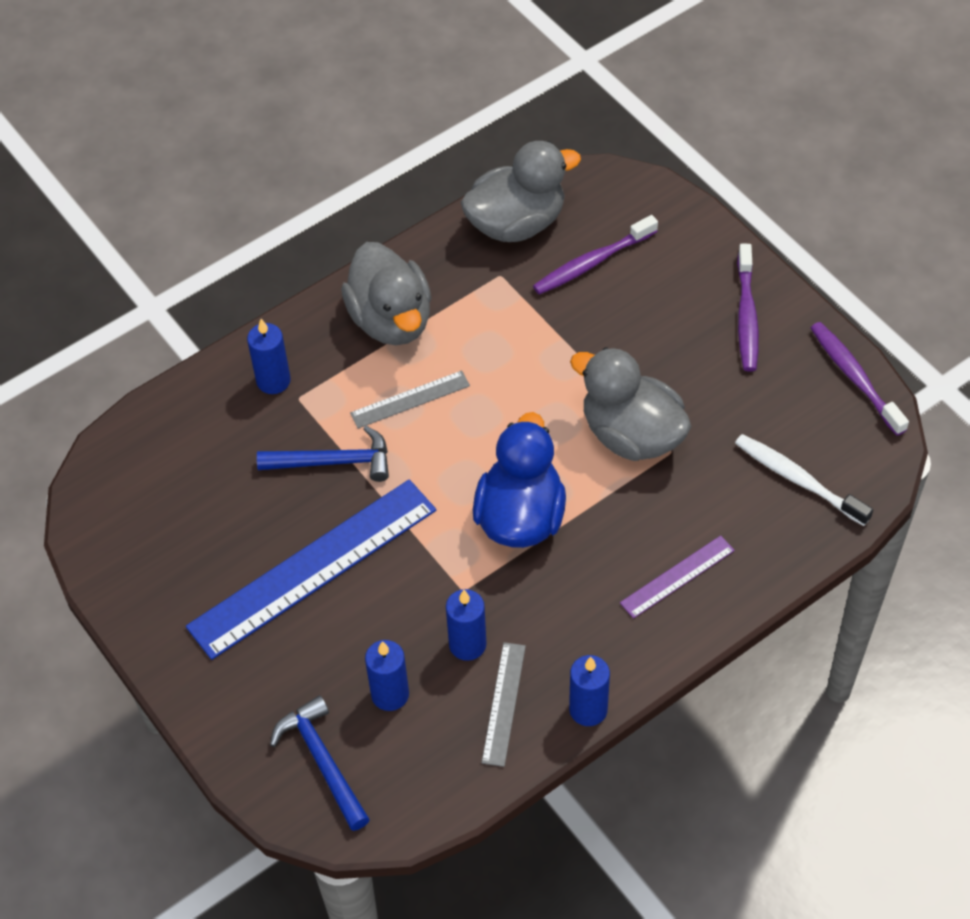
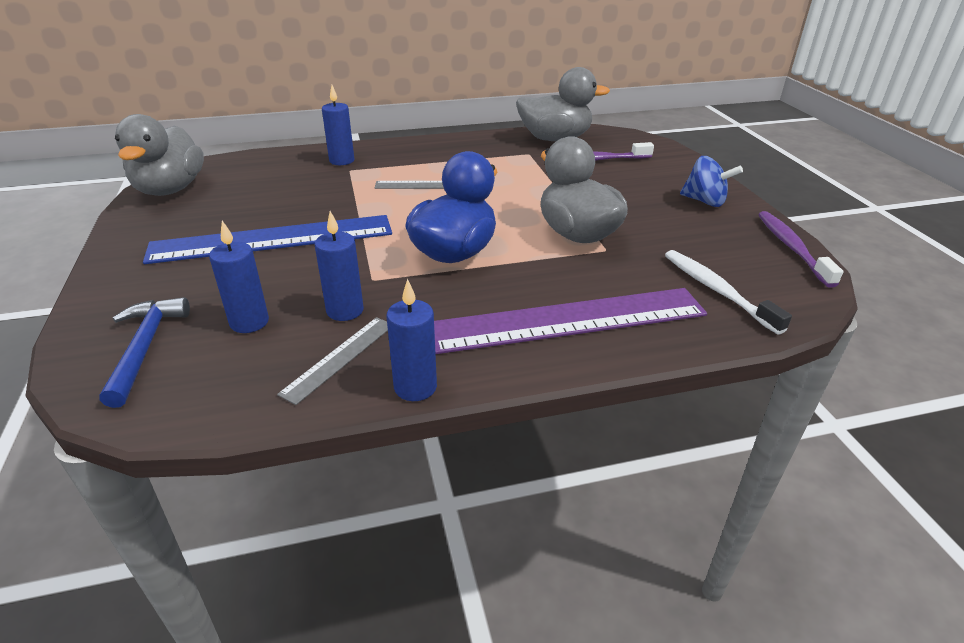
camera: 20 degrees right, 20 degrees down
blue hammer [257,426,389,482] -> none
grey duck [341,242,431,345] -> grey duck moved to [115,114,204,196]
purple ruler [620,535,735,619] -> purple ruler [434,288,707,354], size x2.13
purple toothbrush [737,244,759,371] -> blue spinning top [680,156,743,207]

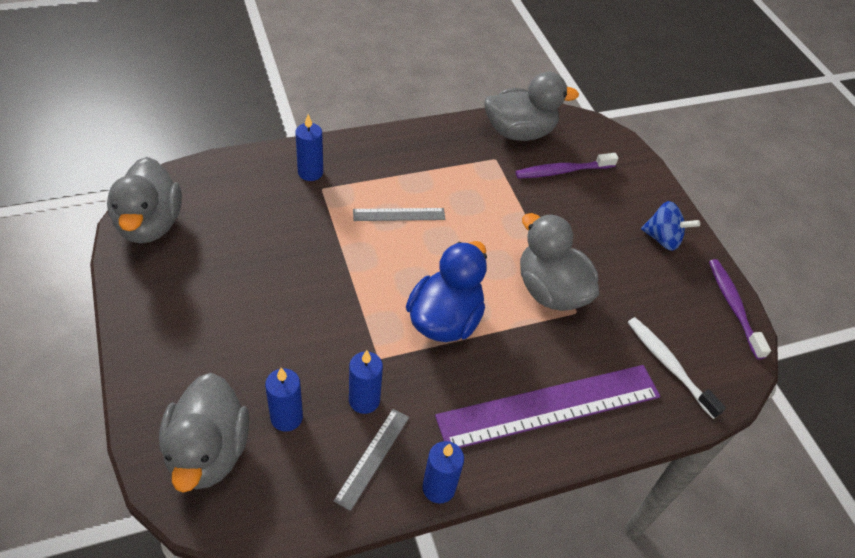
camera: 10 degrees left, 15 degrees up
blue hammer [99,297,190,408] -> grey duck [159,373,249,492]
blue ruler [143,215,392,264] -> none

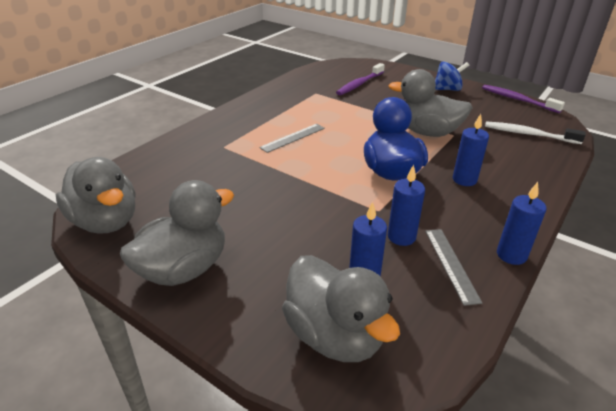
camera: 30 degrees left, 15 degrees down
blue candle [295,114,323,181] -> blue candle moved to [453,114,489,186]
purple ruler [435,365,660,448] -> none
grey duck [484,71,579,141] -> grey duck moved to [120,180,234,286]

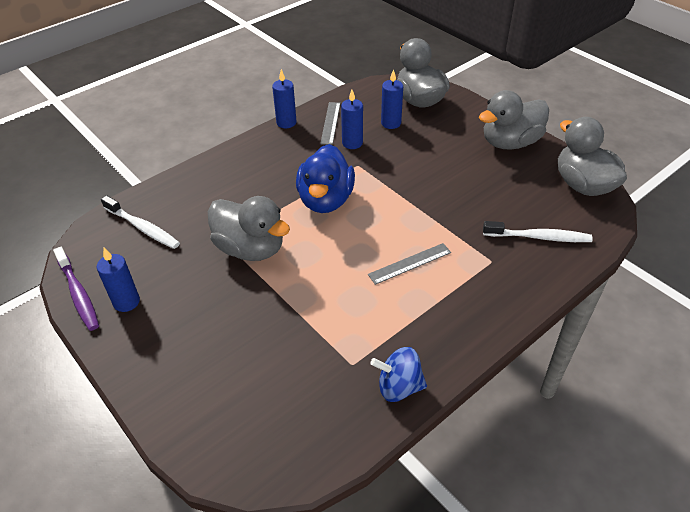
camera: 165 degrees left, 10 degrees up
purple toothbrush [336,63,385,95] -> none
blue spinning top [435,61,469,91] -> blue spinning top moved to [371,347,427,402]
blue candle [453,114,489,186] -> blue candle moved to [97,248,140,312]
none -> white toothbrush [483,221,593,242]

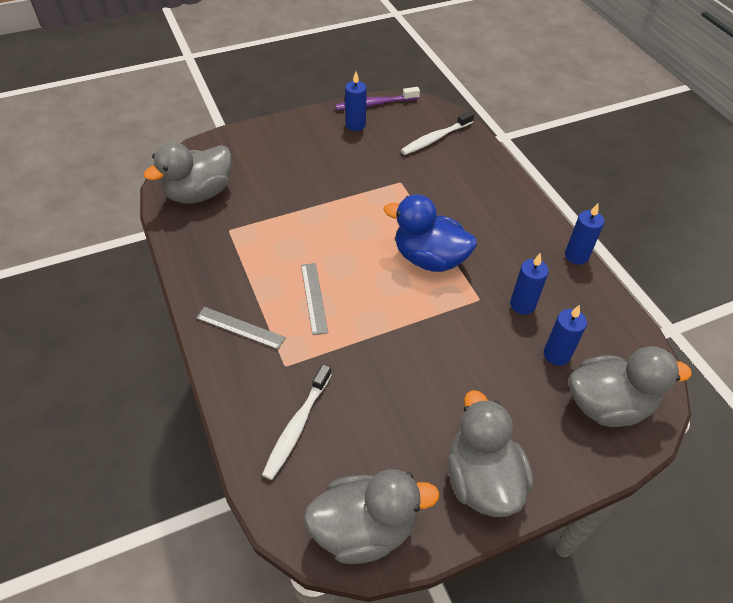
camera: 105 degrees right, 5 degrees up
grey duck [208,196,290,261] -> grey duck moved to [144,142,232,204]
grey ruler [320,102,340,145] -> grey ruler moved to [196,307,286,350]
blue spinning top [371,347,427,402] -> none

